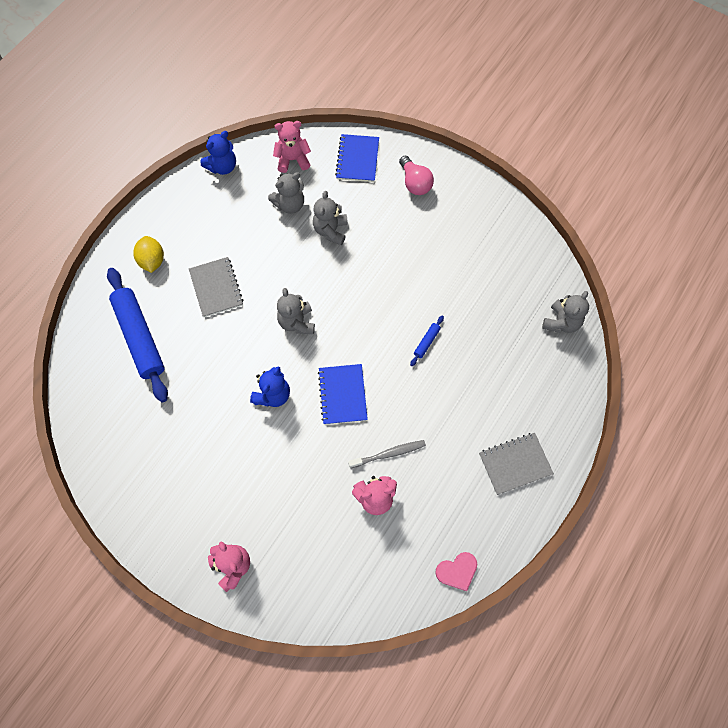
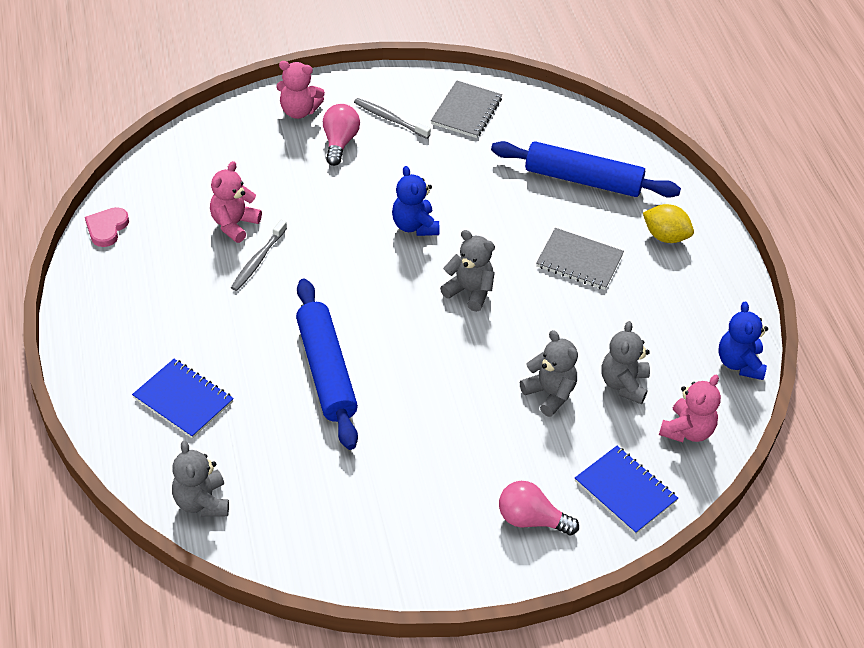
camera: 130 degrees right, 20 degrees down
blue notebook [318,364,368,425] -> blue notebook moved to [132,359,234,439]
blue rolling pin [410,315,444,366] -> blue rolling pin [296,279,358,450], size x2.50
grey notebook [479,433,554,495] -> grey notebook moved to [431,81,502,138]
none -> pink light bulb [323,104,360,166]
none -> grey toothbrush [354,98,431,139]

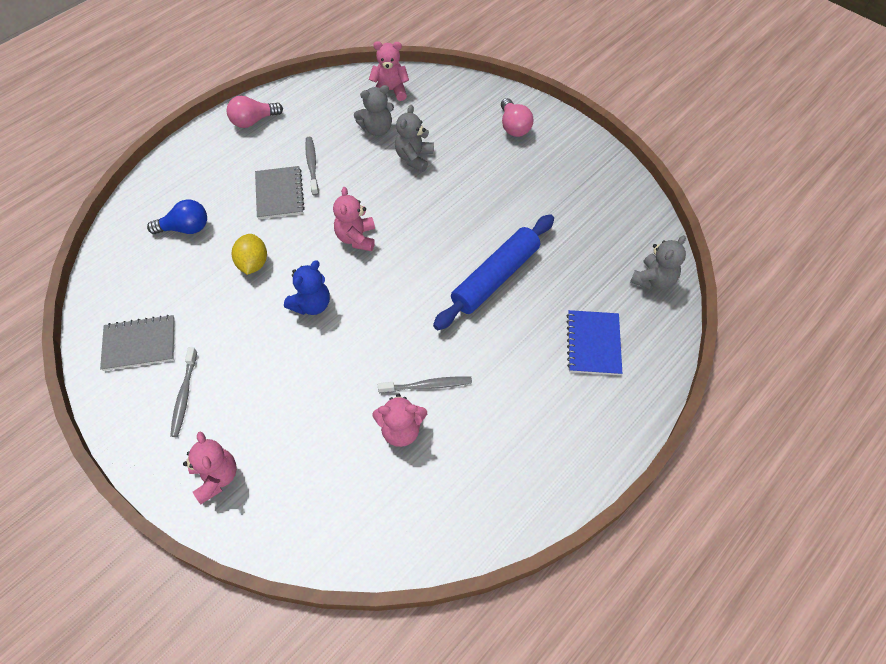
camera: 120 degrees left, 10 degrees up
pink heart [85,207,129,247] -> none
pink light bulb [323,104,360,166] -> pink light bulb moved to [226,96,283,128]
grey teddy bear [440,230,495,312] -> pink teddy bear [333,187,375,251]
blue rolling pin [491,141,681,198] -> blue light bulb [147,199,207,234]
blue notebook [575,446,678,535] -> none
yellow lemon [643,204,694,243] -> yellow lemon moved to [232,234,267,275]
blue teddy bear [719,301,768,380] -> none
none -> grey toothbrush [305,137,319,196]

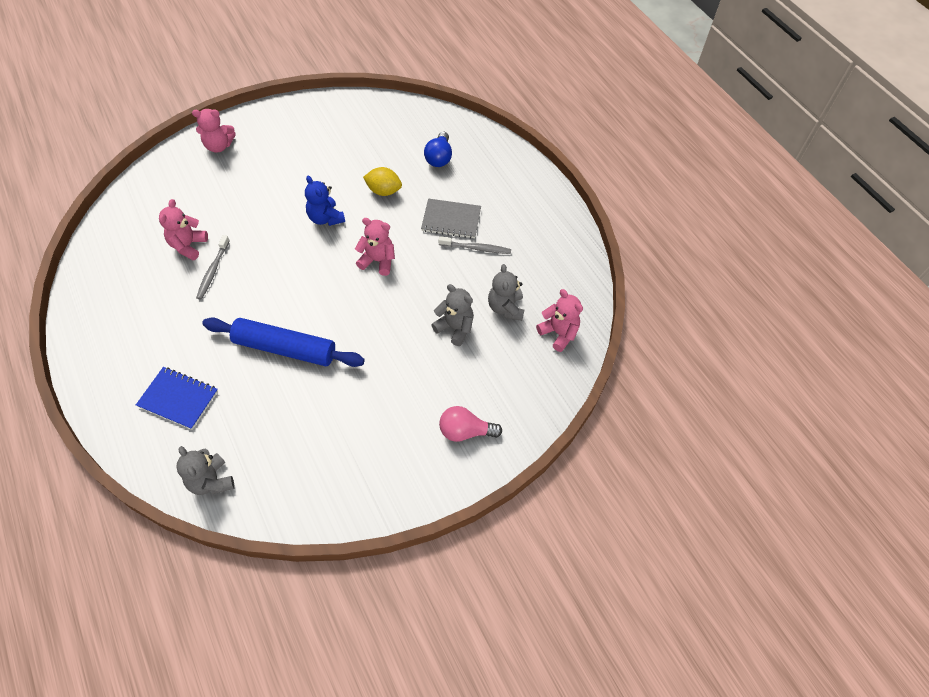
camera: 105 degrees right, 0 degrees up
grey notebook [100,315,175,371] -> none
grey toothbrush [170,347,197,437] -> none
pink light bulb [226,96,283,128] -> none
pink teddy bear [369,41,409,101] -> pink teddy bear turned 60 degrees counterclockwise [536,289,583,352]
blue rolling pin [433,214,554,330] -> blue rolling pin turned 45 degrees counterclockwise [202,317,365,367]

